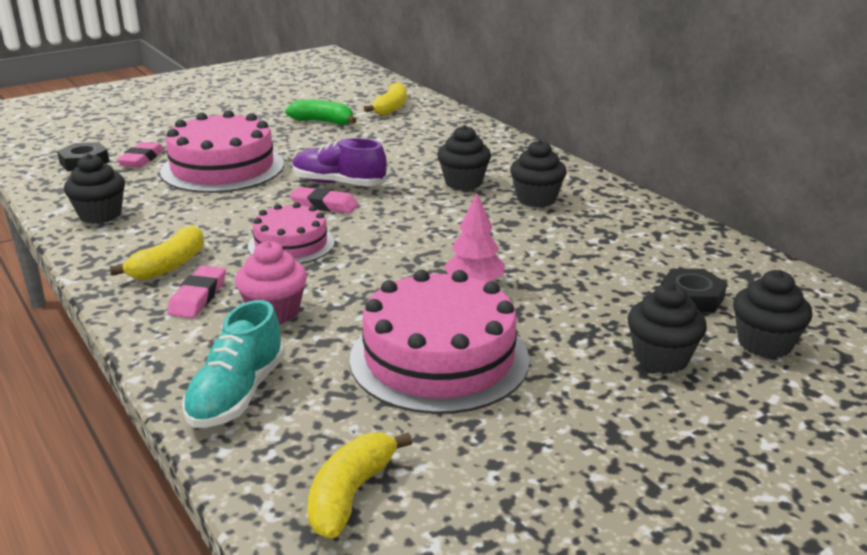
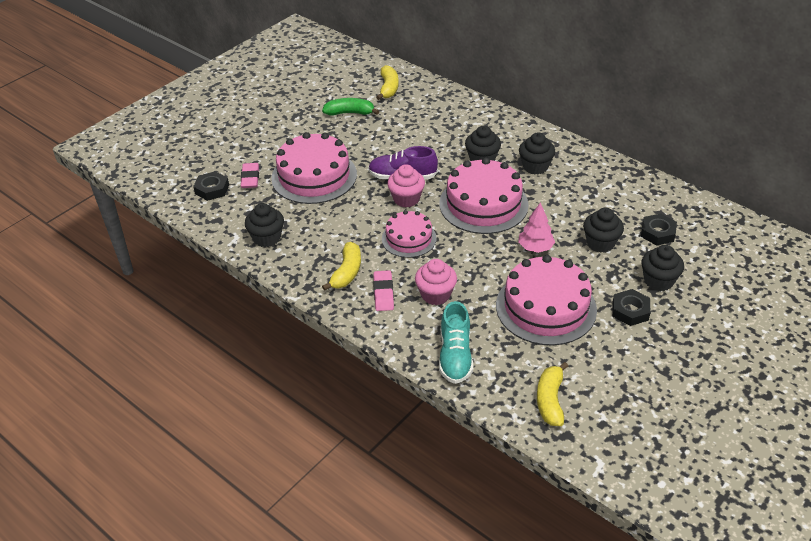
camera: 15 degrees left, 15 degrees up
pink eraser [290,187,358,213] -> pink cupcake [387,164,425,208]
black cupcake [733,270,812,358] -> black cupcake moved to [583,208,624,253]
none -> pink cake [439,158,529,234]
none -> black nut [612,289,650,326]

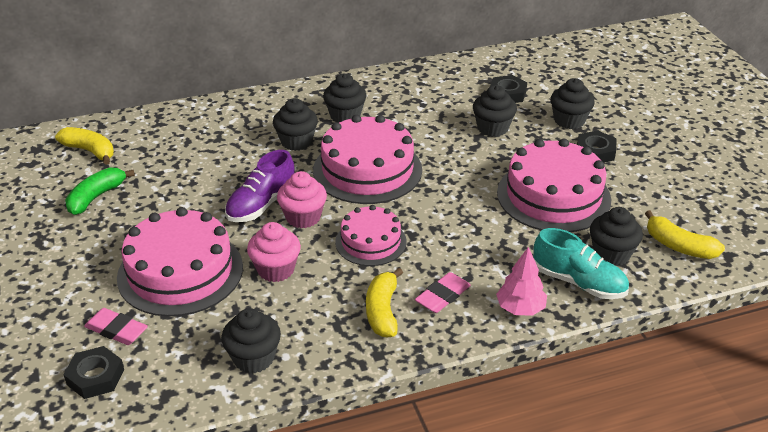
camera: 60 degrees left, 5 degrees down
yellow banana [322,242,361,291] -> yellow banana turned 135 degrees counterclockwise [366,268,403,337]
pink eraser [373,270,394,311] -> pink eraser turned 75 degrees counterclockwise [415,272,471,313]
pink cupcake [415,259,457,305] -> pink cupcake moved to [247,222,301,282]
pink tree [518,202,555,253] -> pink tree moved to [496,247,547,316]
none -> black cupcake [590,207,643,266]

